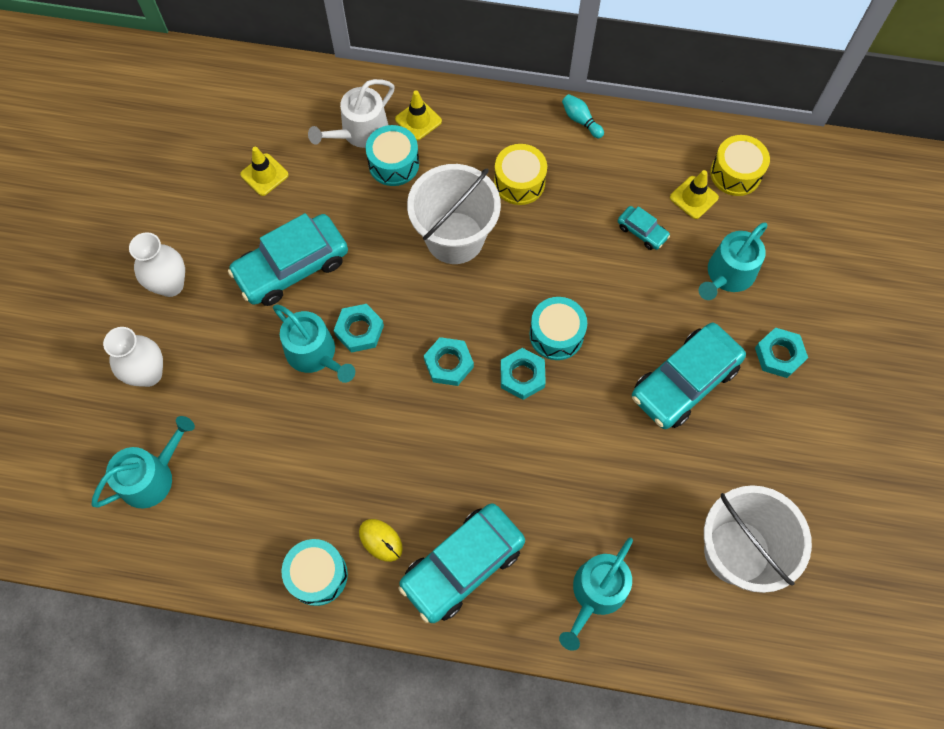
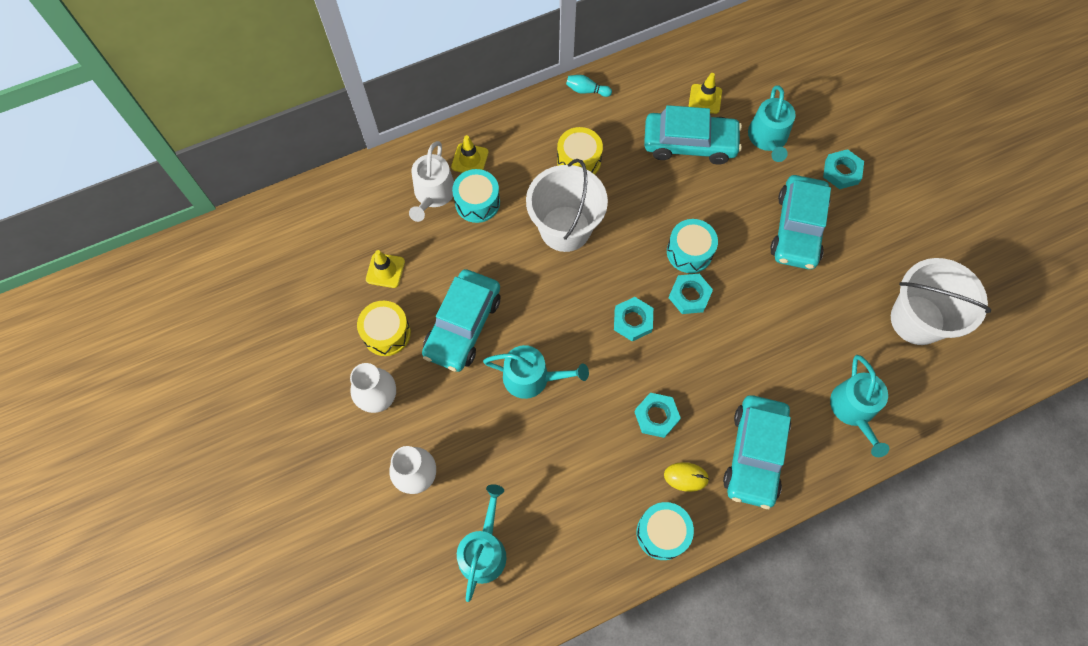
camera: 35 degrees left, 0 degrees up
turquoise nut [334,304,384,353] -> turquoise nut moved to [635,393,681,438]
turquoise car [618,206,670,250] -> turquoise car [644,105,742,165], size x2.16
yellow drum [710,135,770,196] -> yellow drum moved to [357,301,411,356]

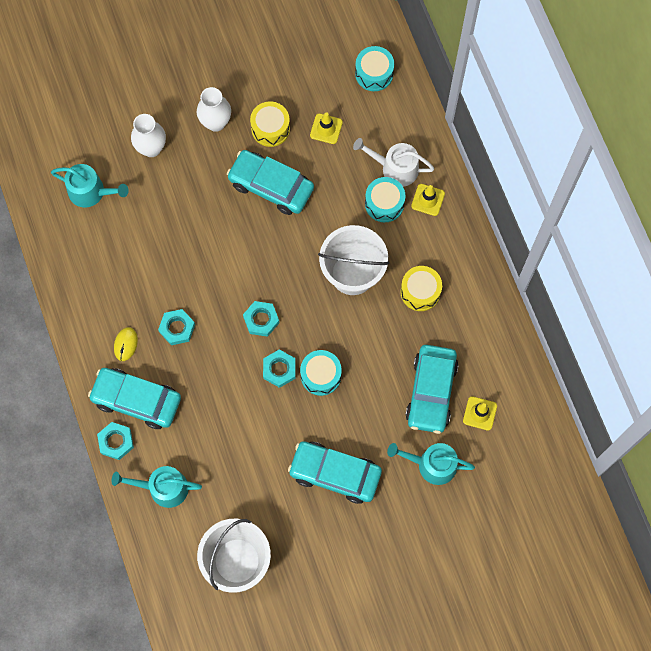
camera: 95 degrees right, 5 degrees up
turquoise watering can [483,345,589,399] -> none
turquoise bowling pin [566,75,612,97] -> none
turquoise drum [637,502,694,560] -> turquoise drum moved to [355,46,394,91]
turquoise nut [823,149,864,189] -> turquoise nut moved to [97,422,134,460]

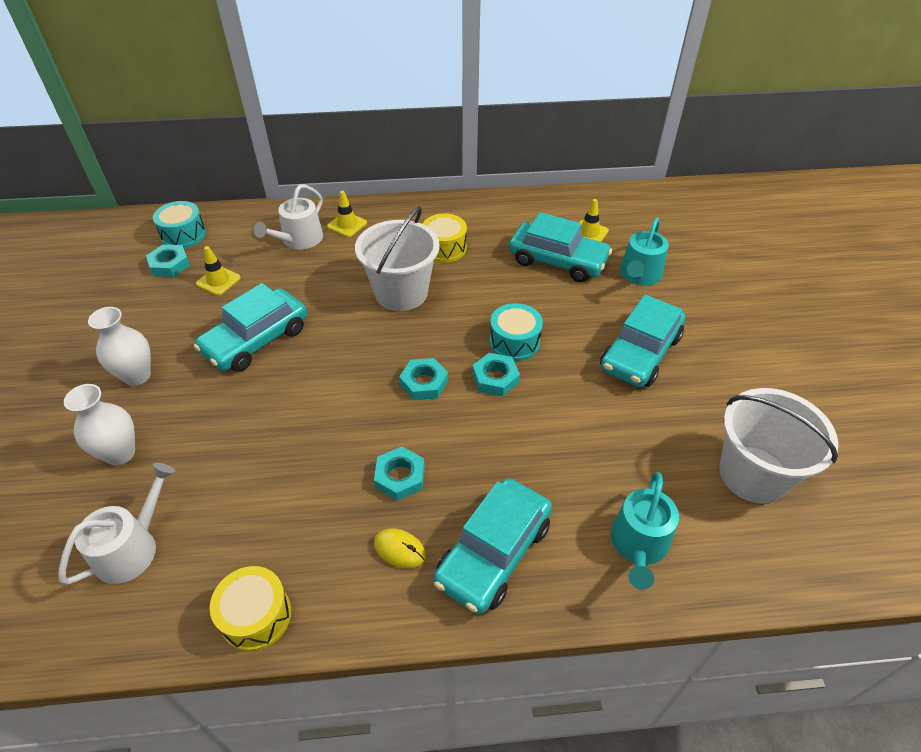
camera: 75 degrees left, 25 degrees down
turquoise watering can [51,164,129,207] -> white watering can [59,463,175,585]
turquoise nut [97,422,134,460] -> turquoise nut moved to [146,245,190,277]
yellow drum [250,102,290,147] -> yellow drum moved to [210,566,291,652]
turquoise drum [365,177,405,222] -> none

